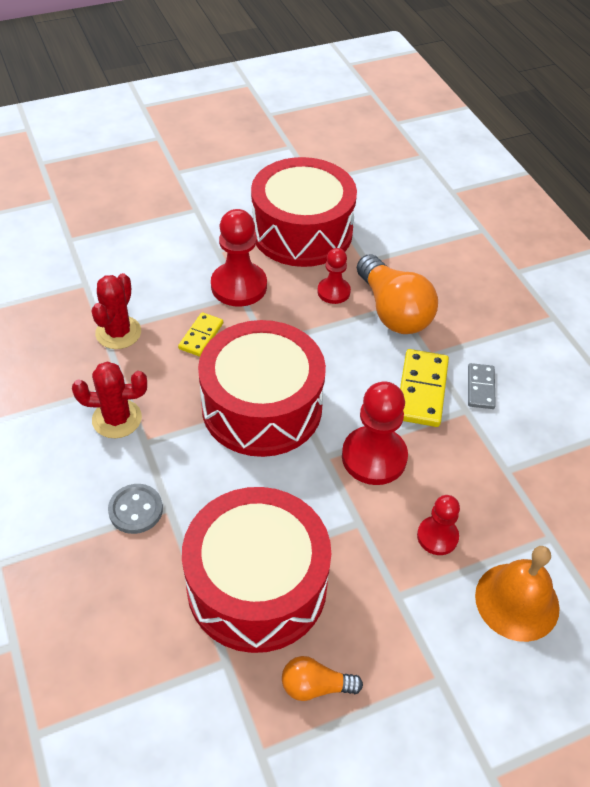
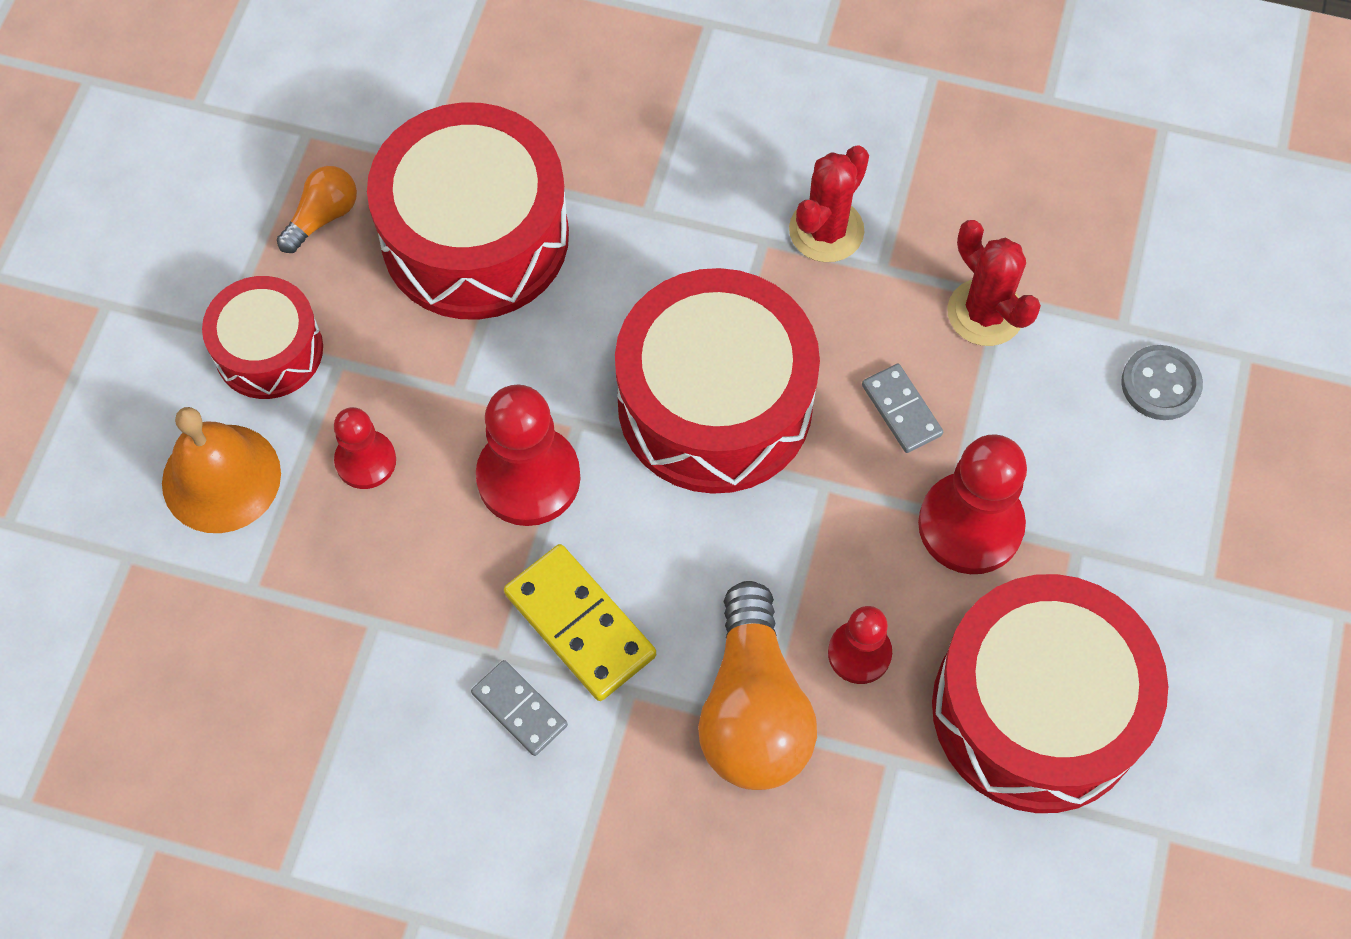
camera: 130 degrees right, 15 degrees up
grey button [108,484,163,534] -> grey button moved to [1121,345,1203,420]
yellow domino [178,312,223,357] -> grey domino [862,363,943,453]
orange light bulb [357,254,438,334] -> orange light bulb turned 105 degrees counterclockwise [698,581,817,790]
none -> red drum [202,276,323,399]

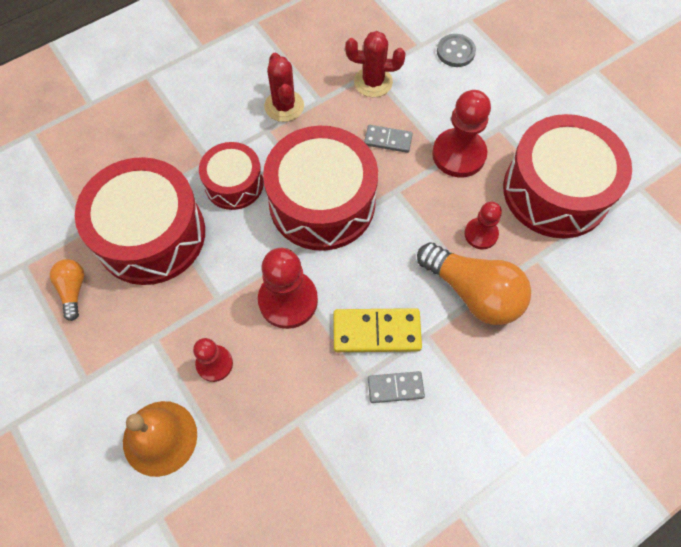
camera: 50 degrees left, 0 degrees up
red drum [202,276,323,399] -> red drum moved to [199,142,264,210]

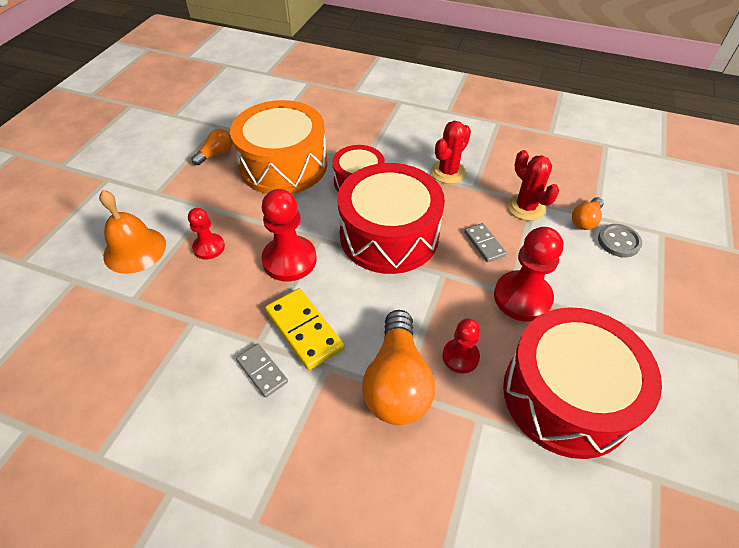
camera: 55 degrees right, 15 degrees down
red drum [75,157,205,285] -> orange drum [230,100,327,194]
none -> orange light bulb [572,197,604,230]

